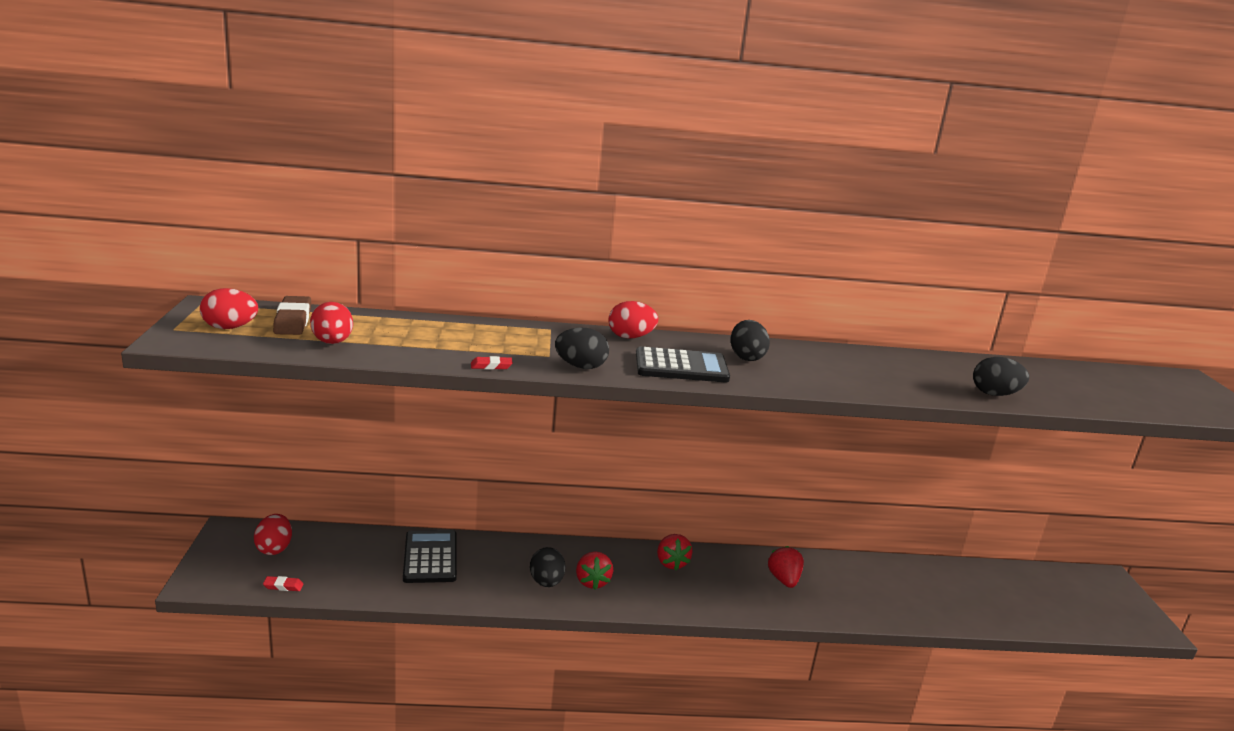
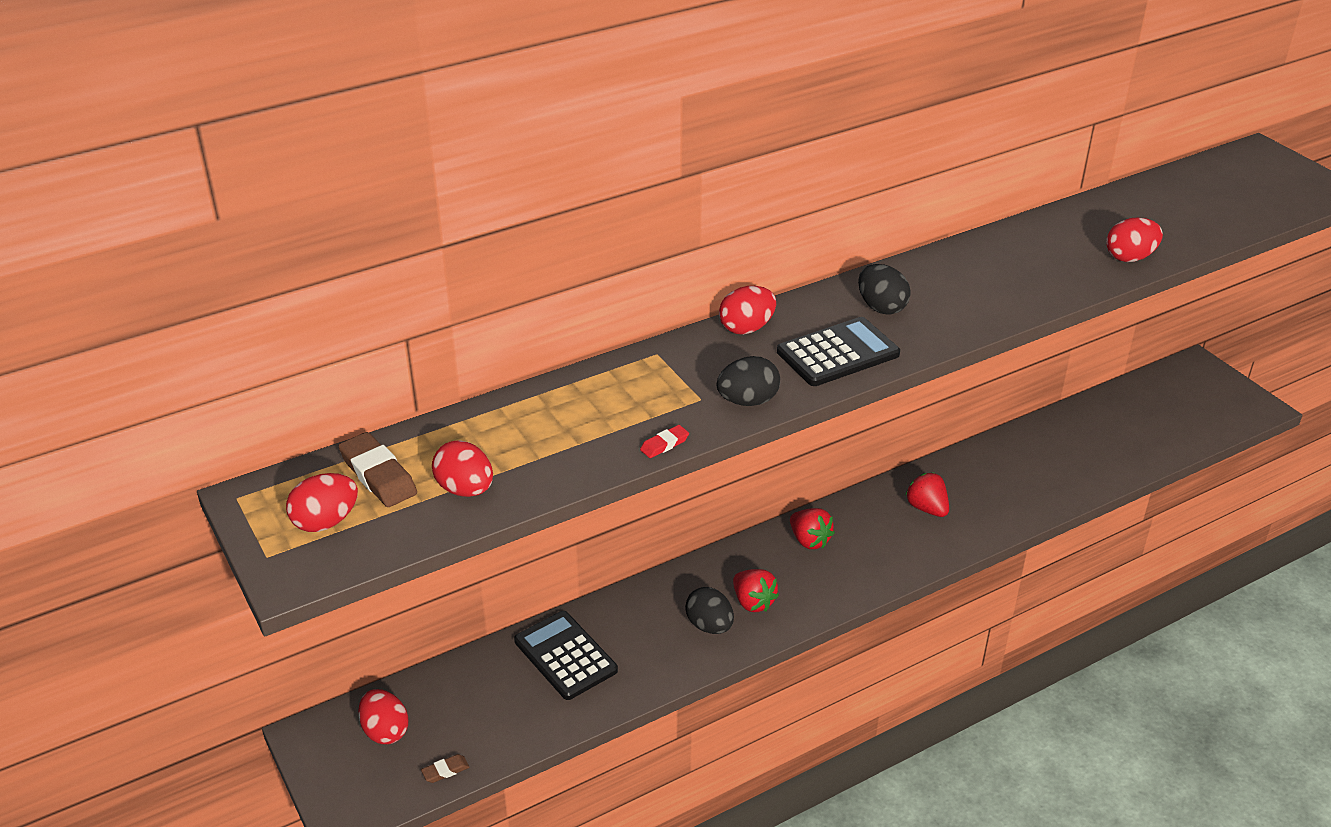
camera: 25 degrees left, 15 degrees up
red eraser [263,576,304,591] -> brown eraser [421,754,470,783]
black egg [973,357,1029,396] -> red egg [1106,217,1163,262]

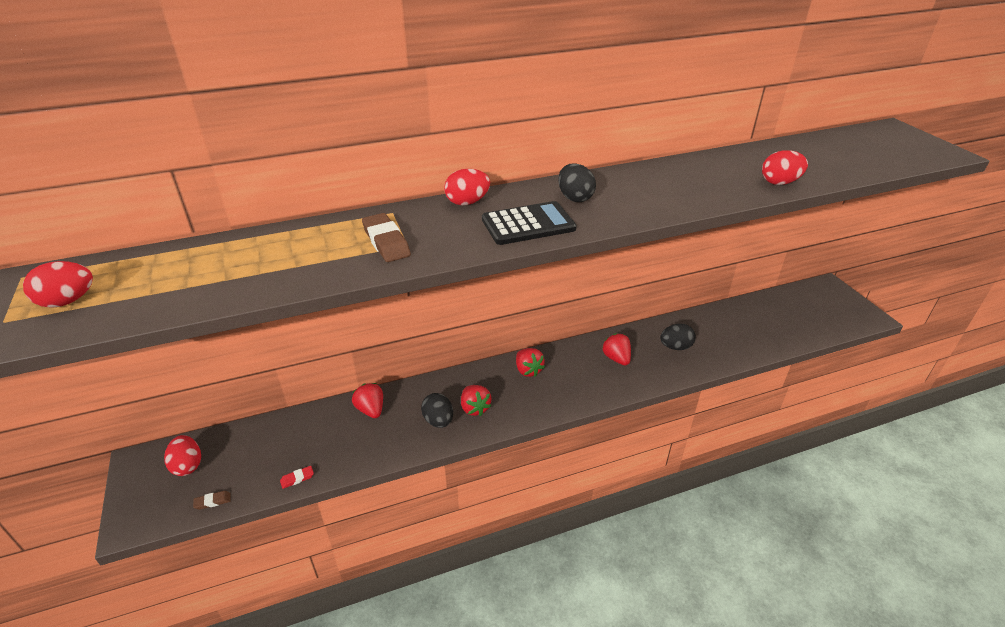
camera: 10 degrees right, 0 degrees up
brown eraser [339,432,417,507] -> brown eraser moved to [362,213,411,262]
red egg [432,440,493,497] -> none
black calculator [514,611,618,700] -> none
red eraser [640,425,689,458] -> red eraser moved to [280,466,314,489]
black egg [717,356,780,406] -> black egg moved to [660,324,696,350]
none -> red strawberry [352,383,383,418]

